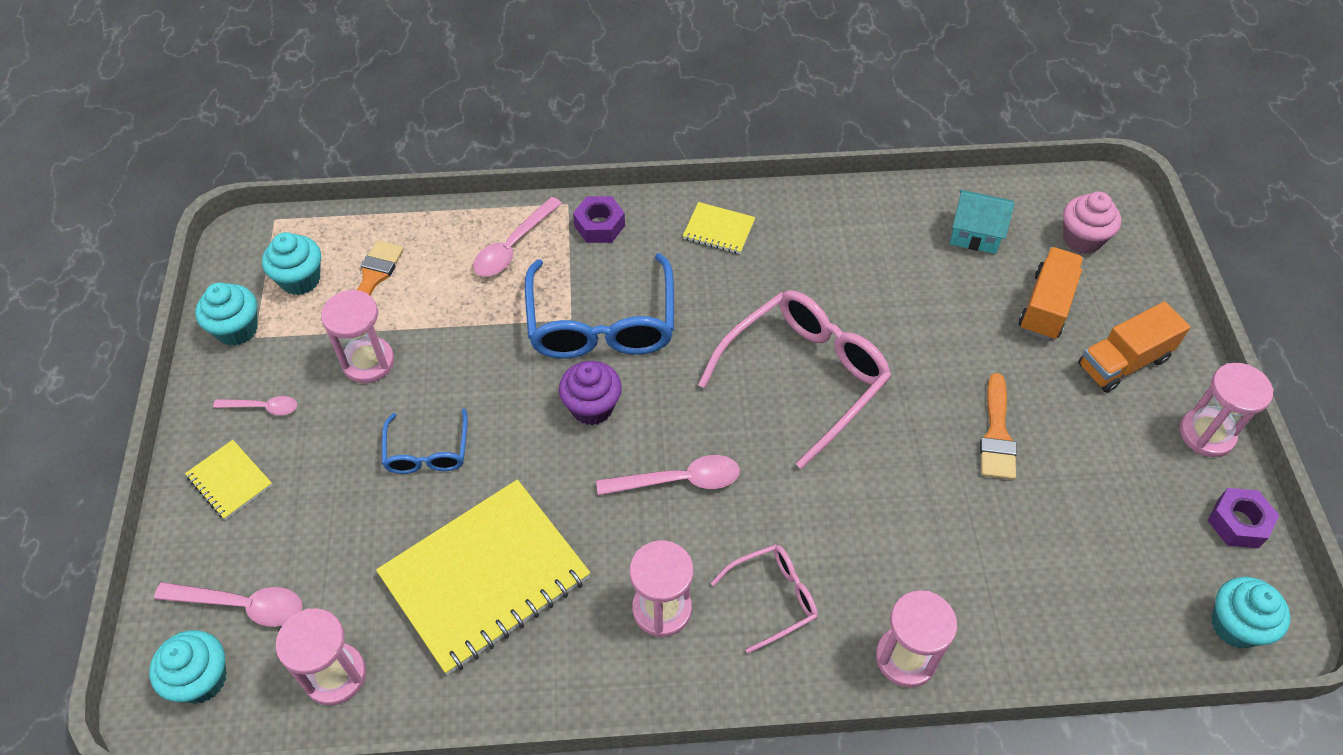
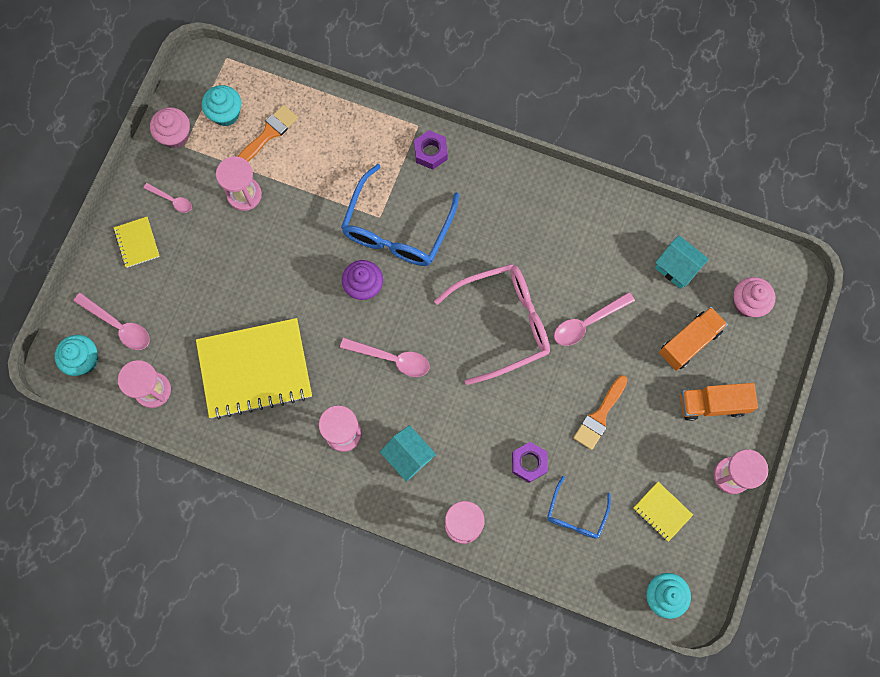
camera: 25 degrees right, 20 degrees up
turquoise cupcake [195,282,258,346] -> pink cupcake [150,107,190,148]
blue glasses [382,408,468,474] -> blue glasses moved to [547,476,611,539]
pink spoon [473,197,562,276] -> pink spoon moved to [554,292,635,346]
yellow notebook [683,202,755,254] -> yellow notebook moved to [633,482,693,542]
pink glasses [710,544,818,653] -> turquoise house [380,425,436,482]
purple nut [1207,488,1280,548] -> purple nut moved to [512,442,548,483]

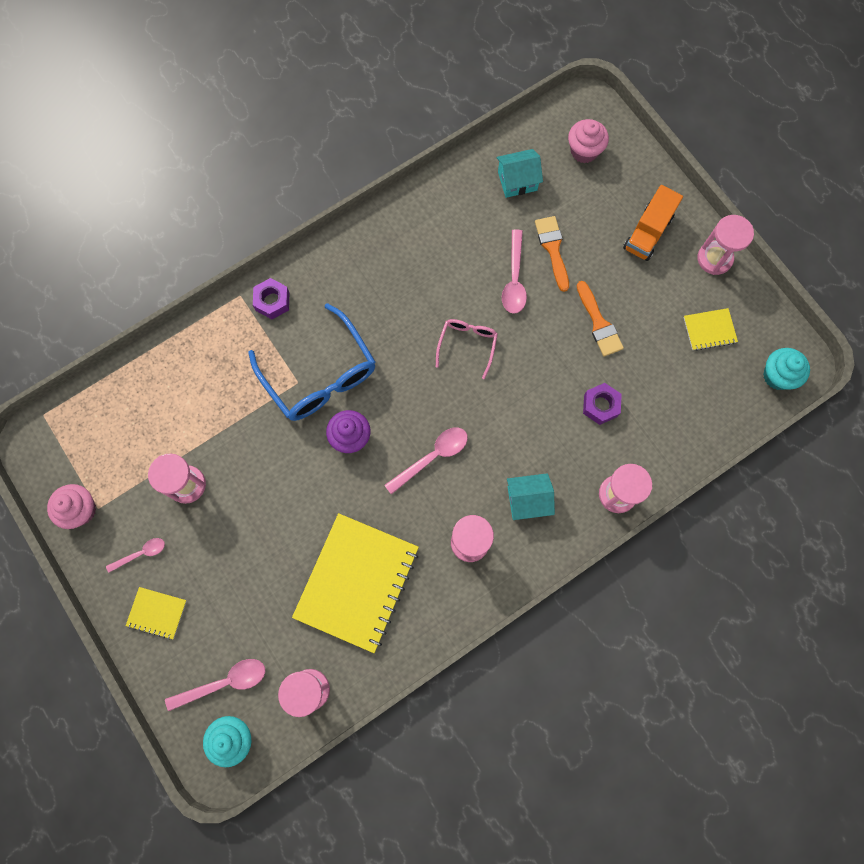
camera: 55 degrees left, 0 degrees up
turquoise cupcake [202,85,241,126] -> none
orange brush [238,105,298,162] -> orange brush moved to [535,216,569,292]
pink glasses [434,264,550,385] -> pink glasses [436,319,498,379], size x0.53
blue glasses [547,476,611,539] -> none
orange truck [659,307,728,371] -> none

